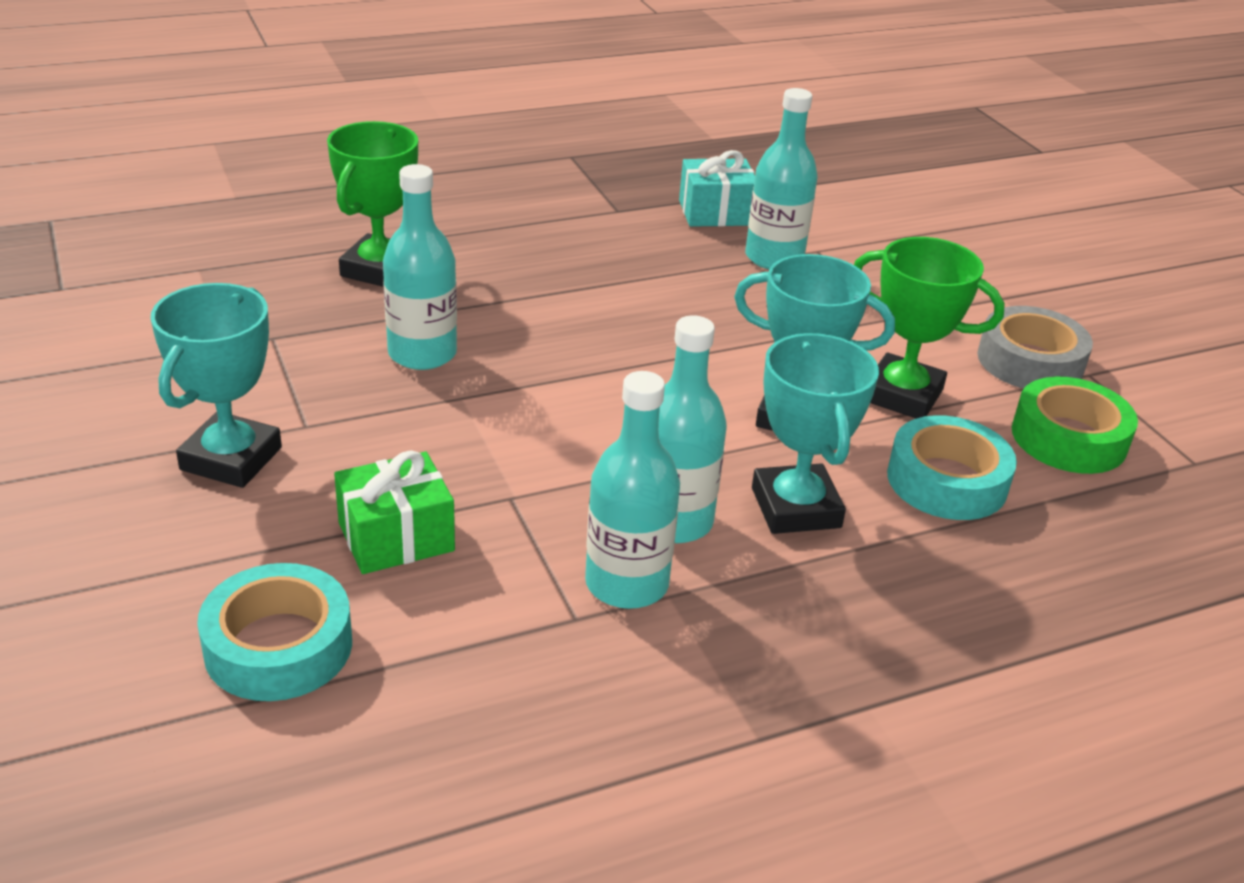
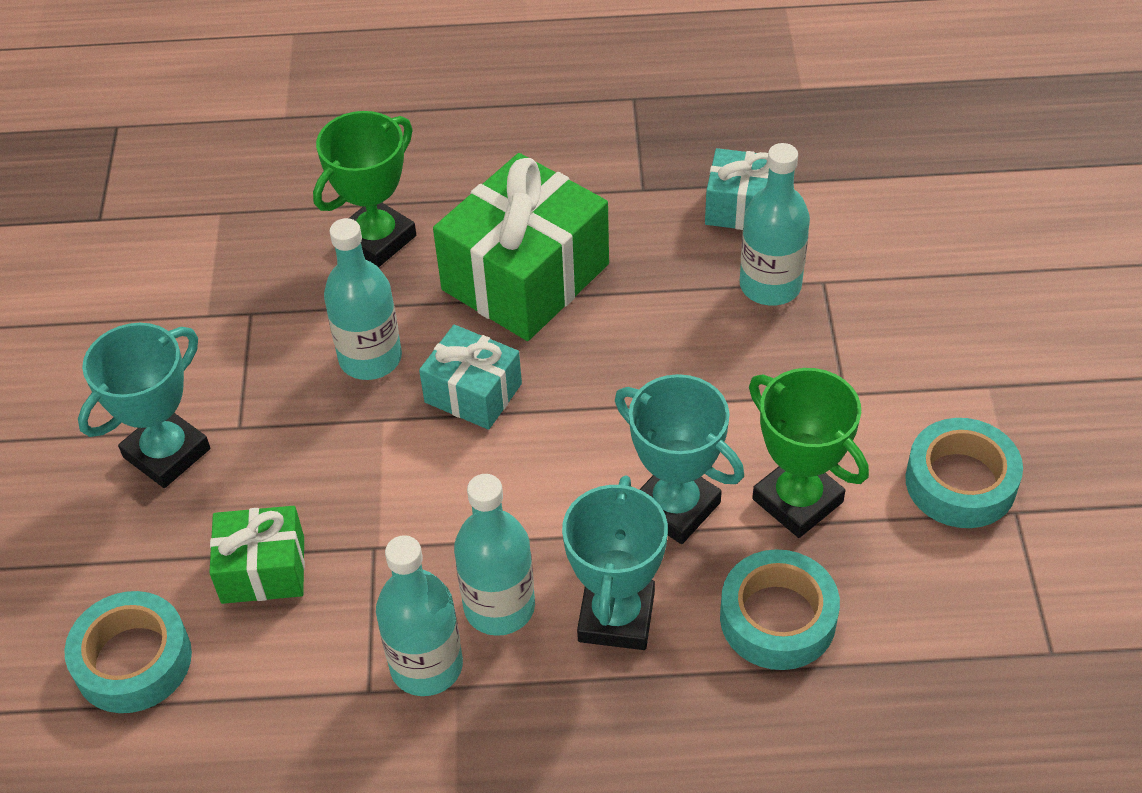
camera: 25 degrees right, 15 degrees up
grey tape [977,306,1093,389] -> turquoise tape [905,418,1023,528]
green tape [1012,376,1138,474] -> none
none -> turquoise gift [419,325,522,430]
none -> green gift [433,153,609,341]

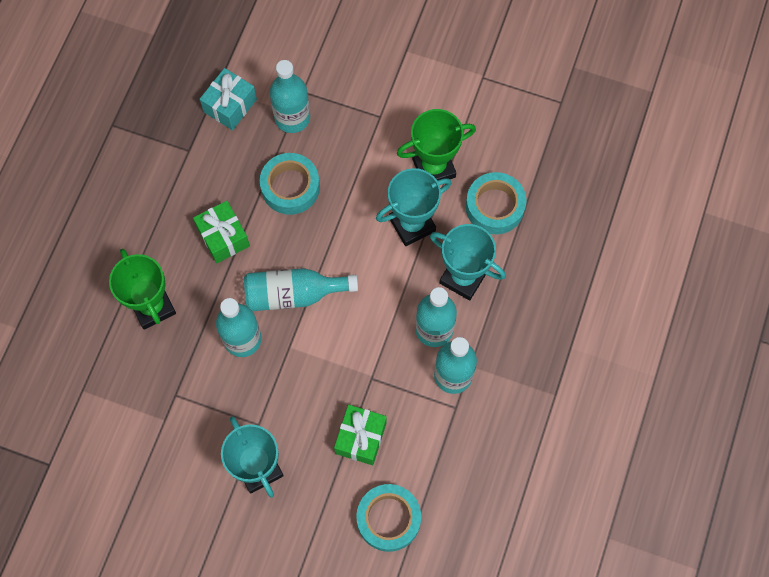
camera: 70 degrees left, 20 degrees up
turquoise gift [419,325,522,430] -> turquoise bottle [244,268,358,311]
green gift [433,153,609,341] -> green gift [193,201,250,263], size x0.55
turquoise tape [905,418,1023,528] -> turquoise tape moved to [260,153,320,215]

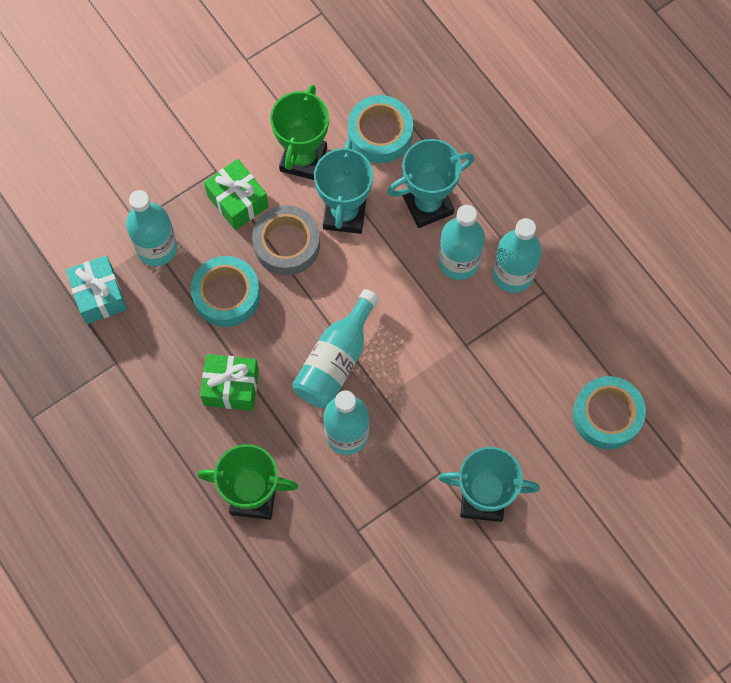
camera: 55 degrees left, 0 degrees up
green gift [334,405,387,465] -> green gift moved to [204,159,269,230]
none -> grey tape [252,205,320,276]

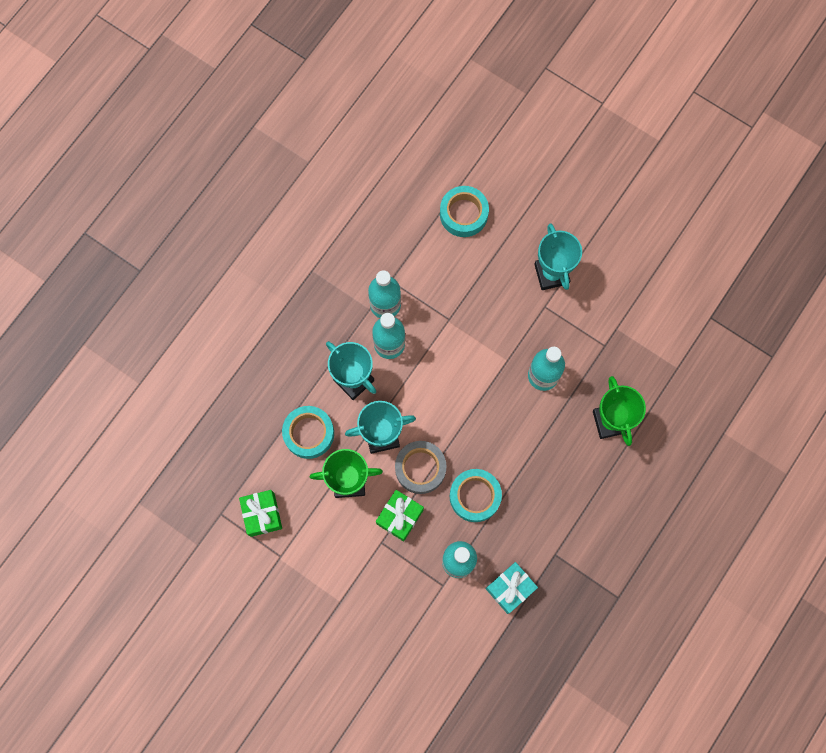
camera: 110 degrees left, 5 degrees up
green gift [200,354,259,411] -> green gift moved to [239,490,282,537]
turquoise bottle [292,289,379,408] -> none

